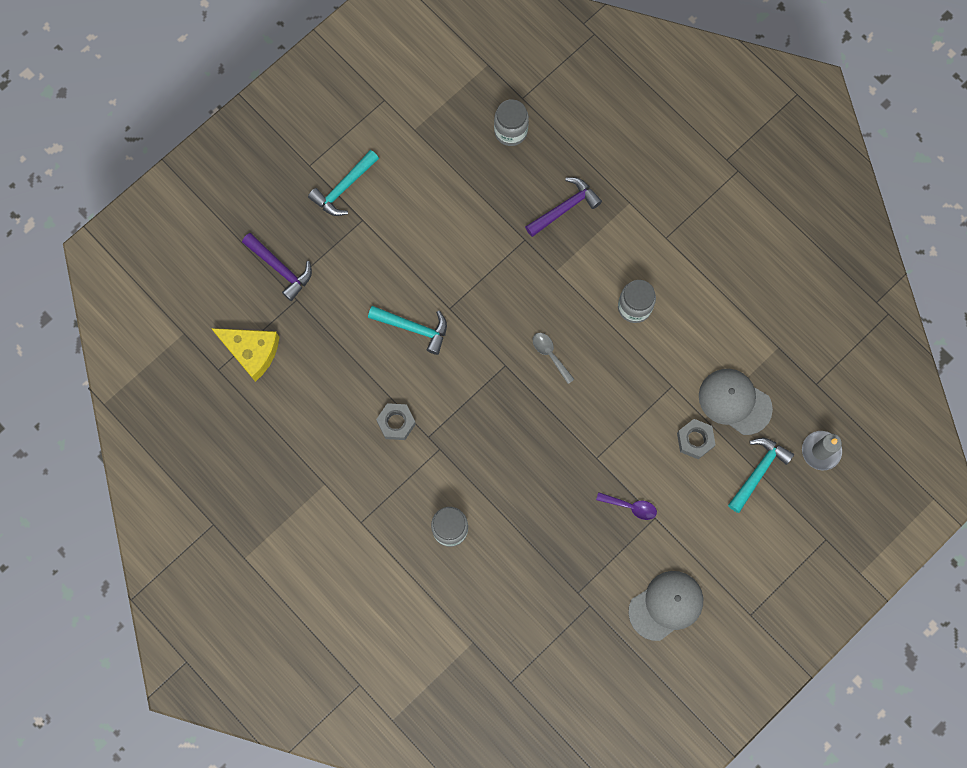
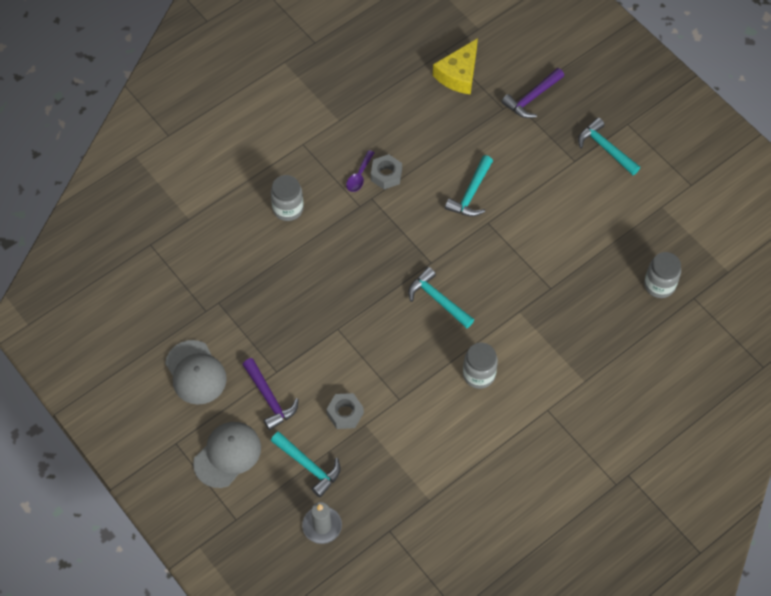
camera: 95 degrees right, 15 degrees down
purple hammer [525,177,602,237] -> purple hammer moved to [242,358,299,430]
grey spoon [533,333,575,384] -> turquoise hammer [408,267,474,328]
purple spoon [596,492,657,520] -> purple spoon moved to [346,150,374,192]
grey cap [699,369,773,435] -> grey cap moved to [193,422,261,488]

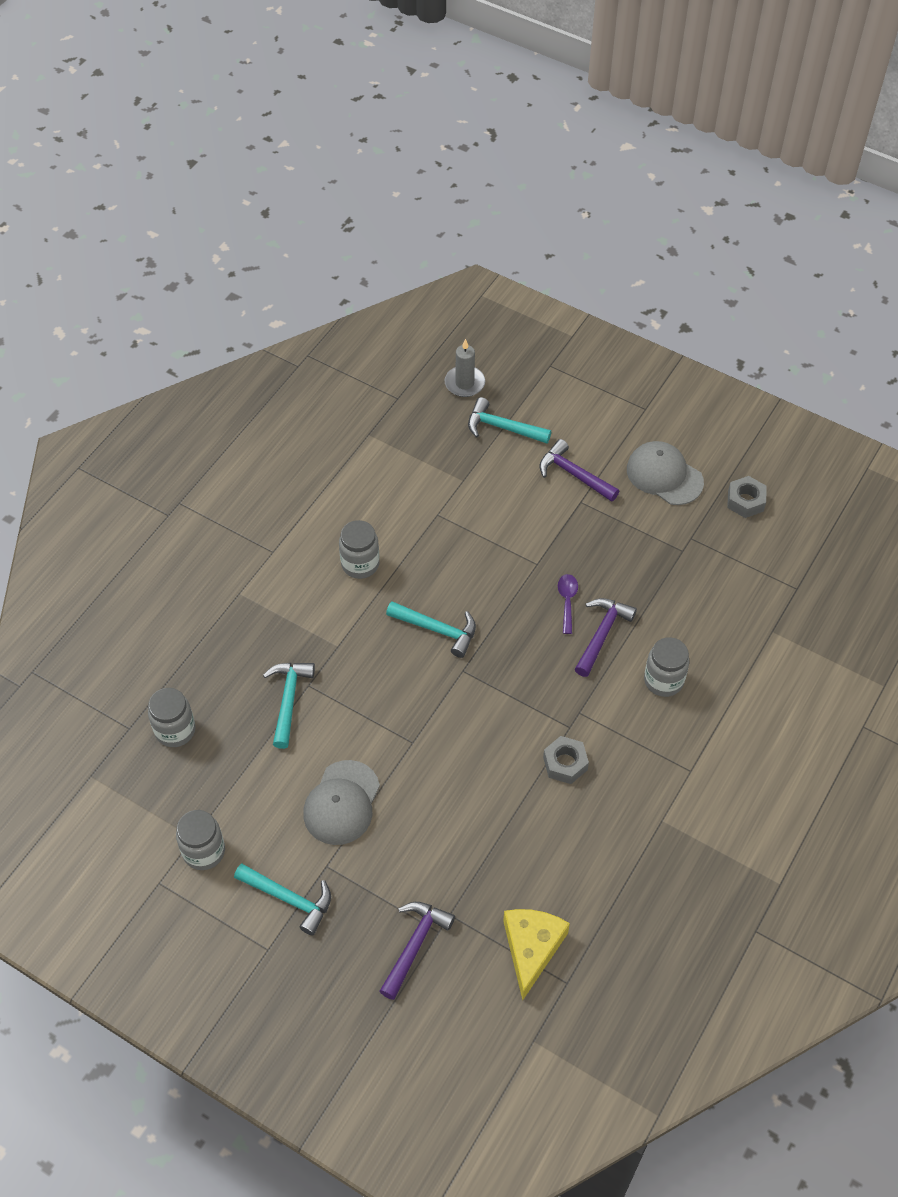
camera: 160 degrees right, 5 degrees down
grey cap [193,422,261,488] -> grey cap moved to [303,760,380,845]
grey nut [326,393,364,429] -> grey nut moved to [727,476,767,518]
purple spoon [346,150,374,192] -> purple spoon moved to [558,574,578,634]
turquoise hammer [445,155,493,217] -> turquoise hammer moved to [263,663,315,749]
none -> grey jar [176,810,225,870]
none -> purple hammer [575,598,637,677]

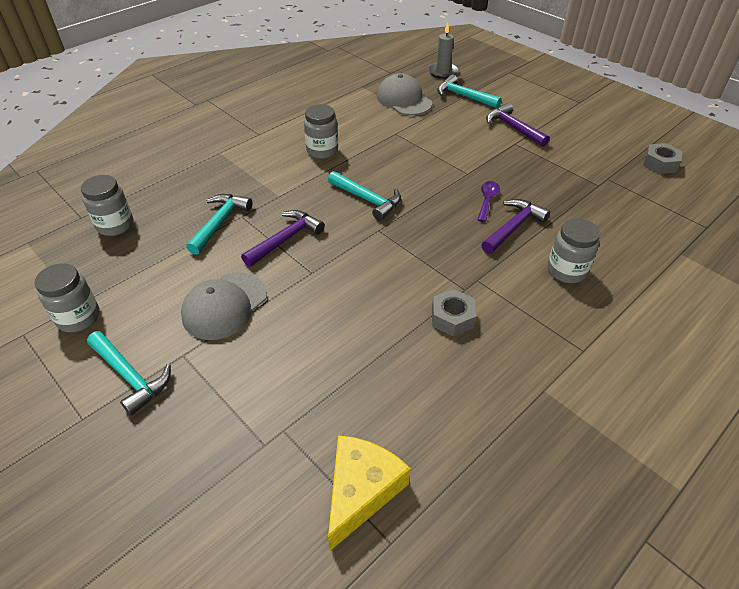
camera: 15 degrees right, 10 degrees down
purple hammer [379,902,455,1000] -> purple hammer moved to [241,210,325,267]
grey cap [627,441,704,505] -> grey cap moved to [377,73,432,115]

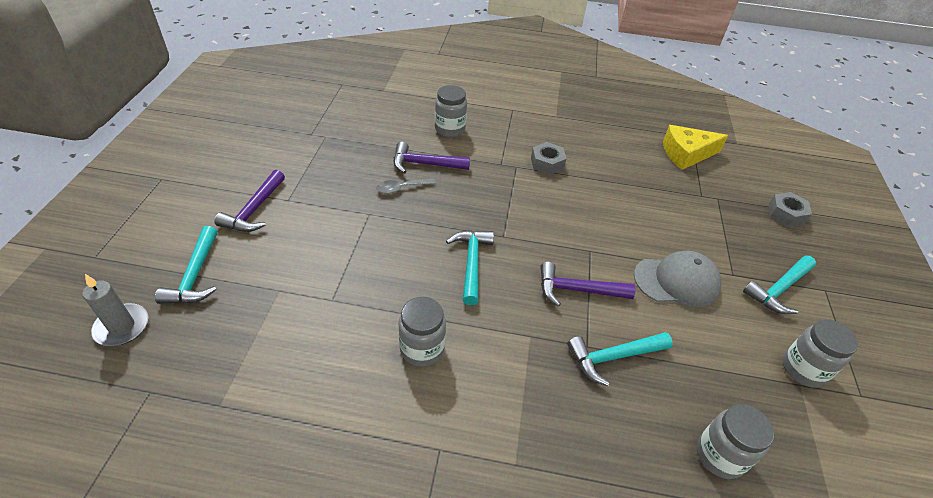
camera: 130 degrees left, 0 degrees up
turquoise hammer [87,331,171,416] -> turquoise hammer turned 135 degrees counterclockwise [743,255,816,314]
grey cap [377,73,432,115] -> none
purple spoon [477,181,500,222] -> grey spoon [376,179,436,194]
grey nut [643,143,682,174] -> grey nut moved to [769,192,812,227]

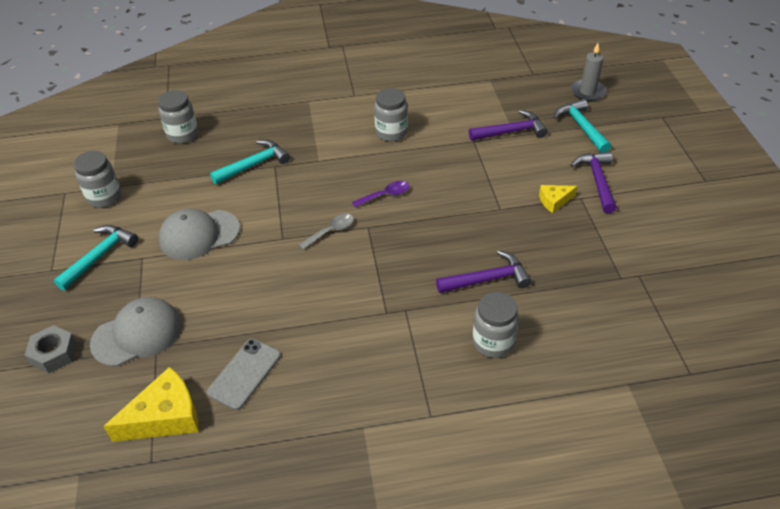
camera: 165 degrees right, 0 degrees up
grey spoon [376,179,436,194] -> grey spoon moved to [299,214,354,250]
turquoise hammer [446,230,494,305] -> purple spoon [352,181,409,207]
grey nut [531,142,566,175] -> none
purple hammer [540,262,636,307] -> purple hammer moved to [469,110,548,141]
none -> grey cap [90,297,181,367]
none -> grey phone [207,339,281,410]
none -> yellow cheese [539,185,578,213]

